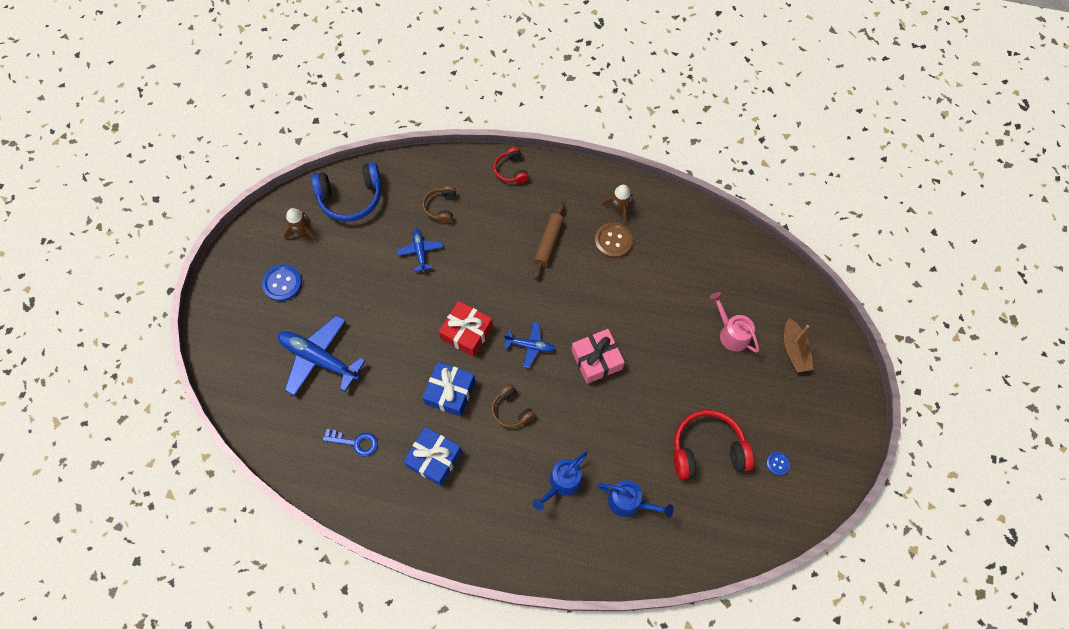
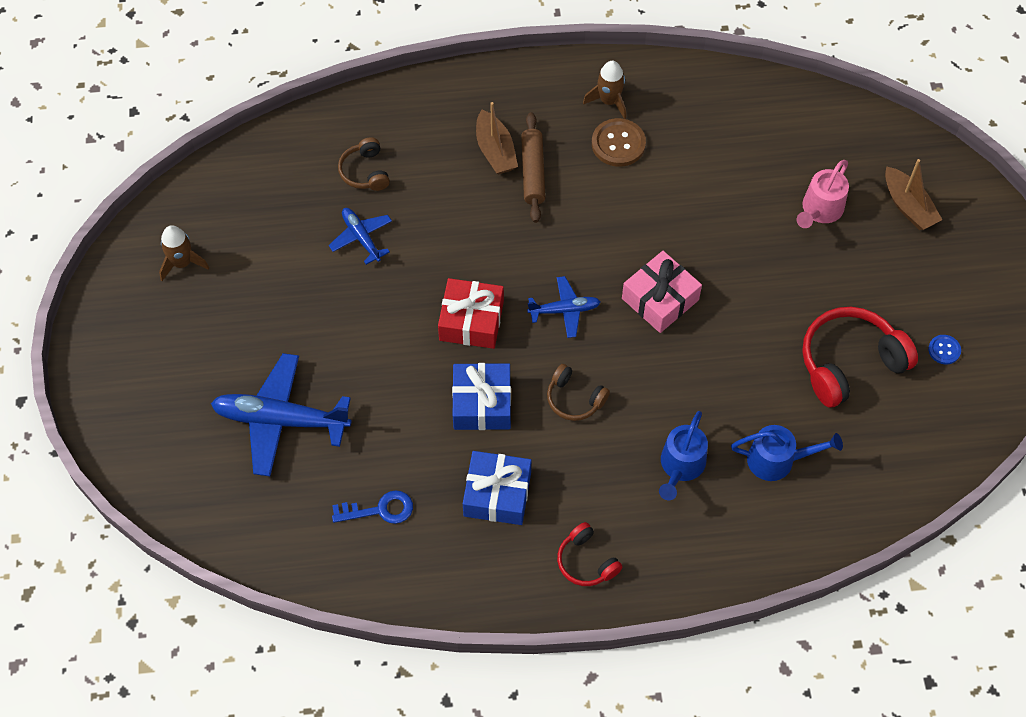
camera: 20 degrees left, 5 degrees down
blue button [262,264,302,301] -> none
blue headphones [311,162,382,222] -> none
red headphones [494,147,529,184] -> red headphones moved to [557,522,622,586]
pink watering can [710,292,760,353] -> pink watering can turned 90 degrees counterclockwise [797,160,849,228]
none -> brown boat [476,102,518,174]

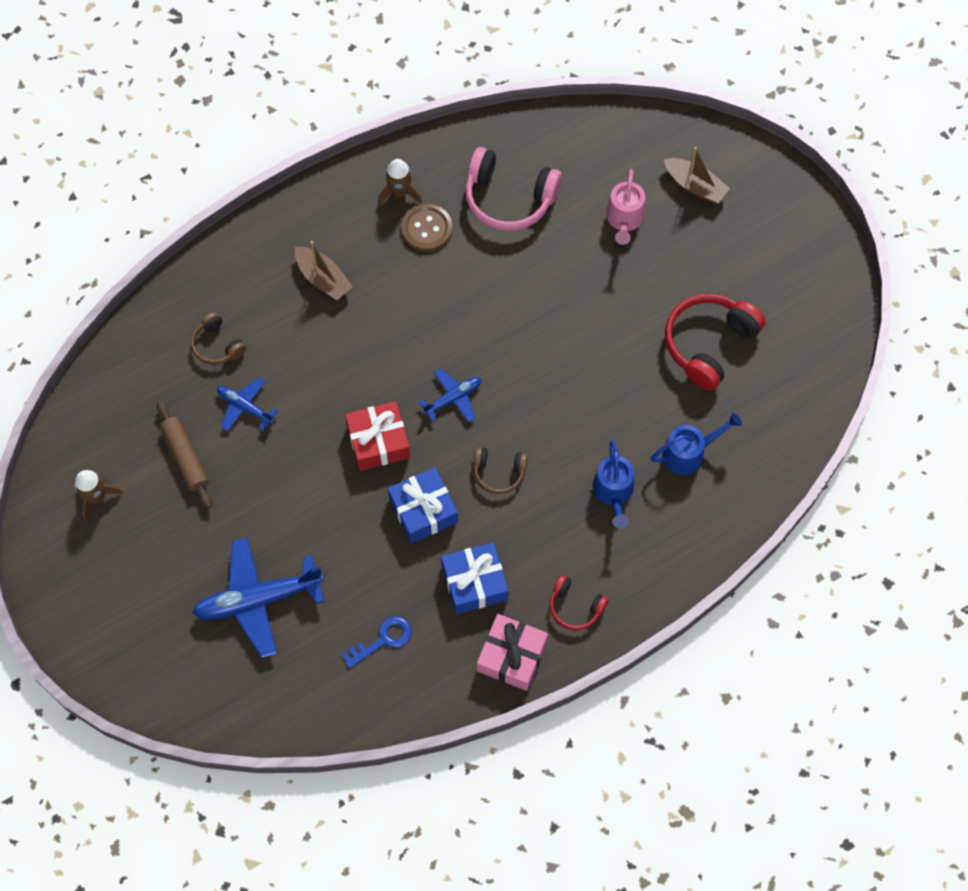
camera: 25 degrees left, 5 degrees up
brown rolling pin [521,112,545,223] -> brown rolling pin moved to [157,401,212,509]
pink gift [622,251,702,333] -> pink gift moved to [477,614,548,691]
blue button [928,335,961,364] -> none
none -> pink headphones [465,147,562,231]

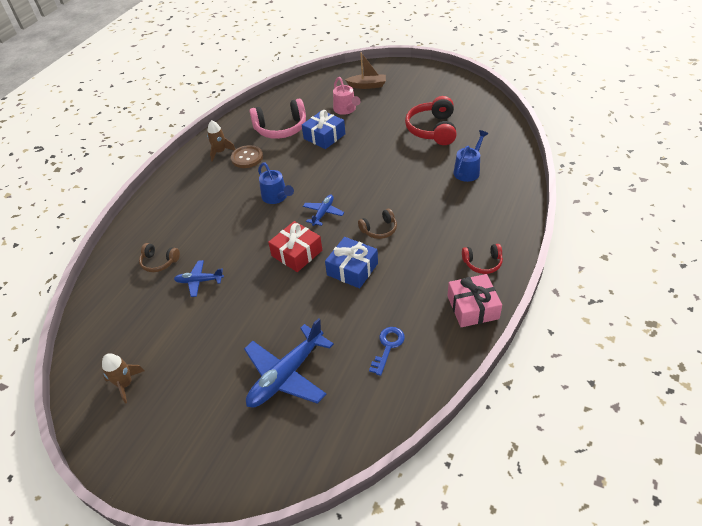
camera: 30 degrees left, 20 degrees down
brown rolling pin [157,401,212,509] -> none
brown boat [295,241,353,300] -> none
blue gift [441,542,509,614] -> blue gift moved to [302,110,345,149]
blue watering can [593,440,634,529] -> blue watering can moved to [258,163,294,204]

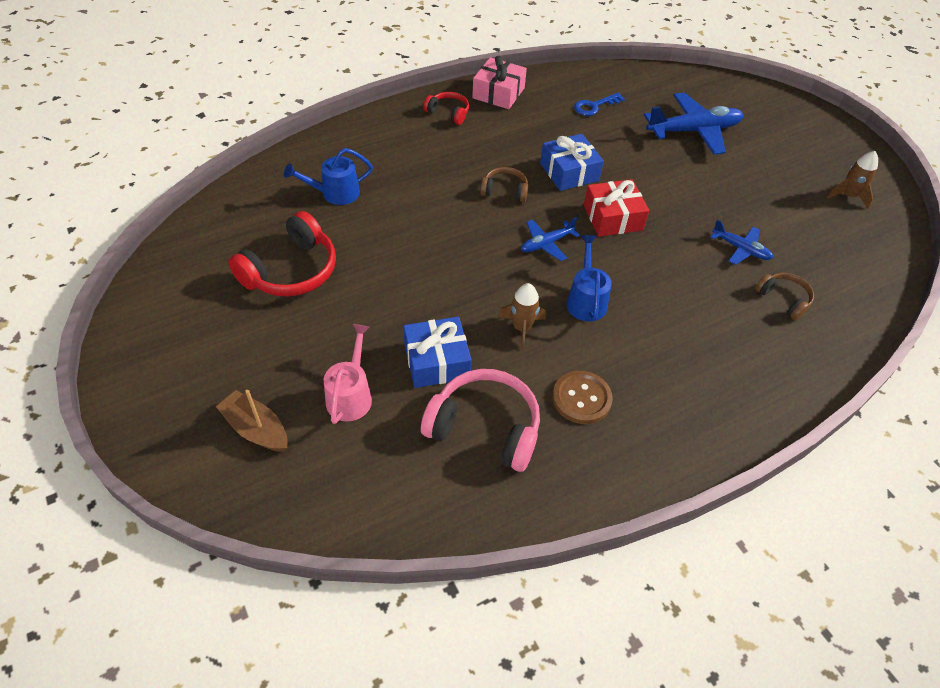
camera: 150 degrees left, 5 degrees up
brown rocket [207,120,236,162] -> brown rocket moved to [498,283,546,350]

